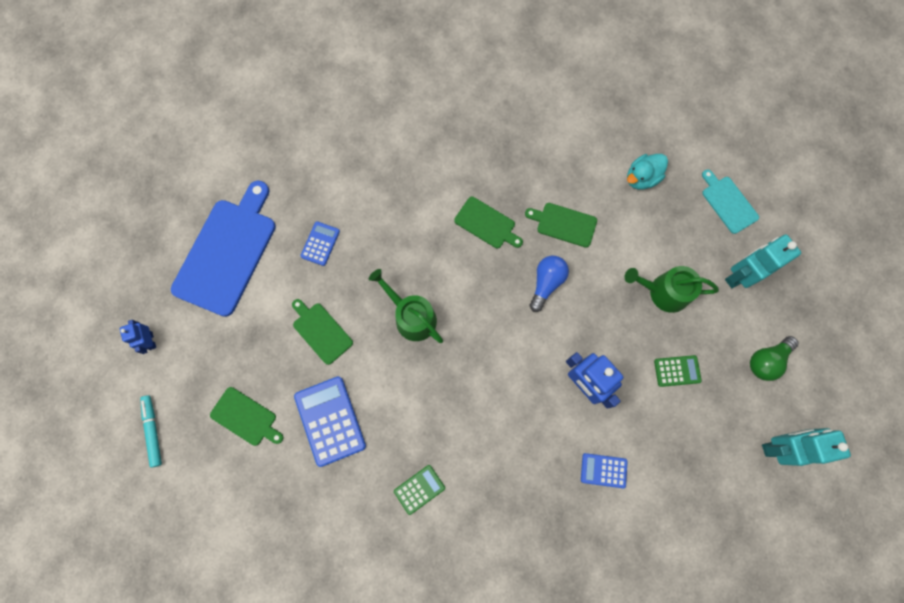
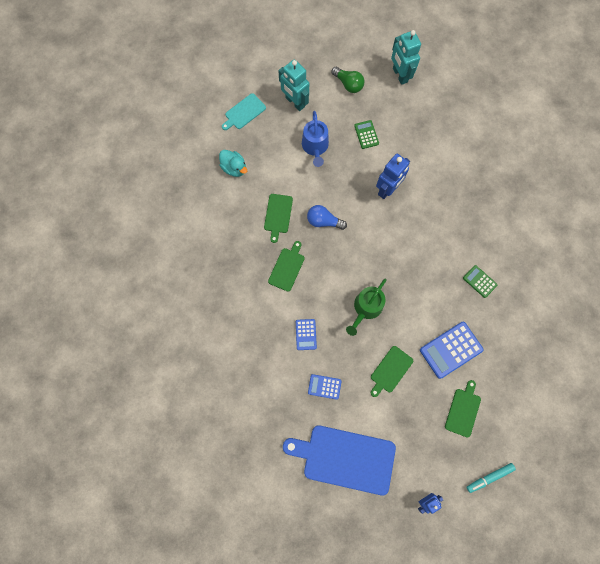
camera: 100 degrees left, 0 degrees up
blue calculator [581,453,628,488] -> blue calculator moved to [296,319,317,350]
green watering can [624,266,719,313] -> blue watering can [302,111,329,167]

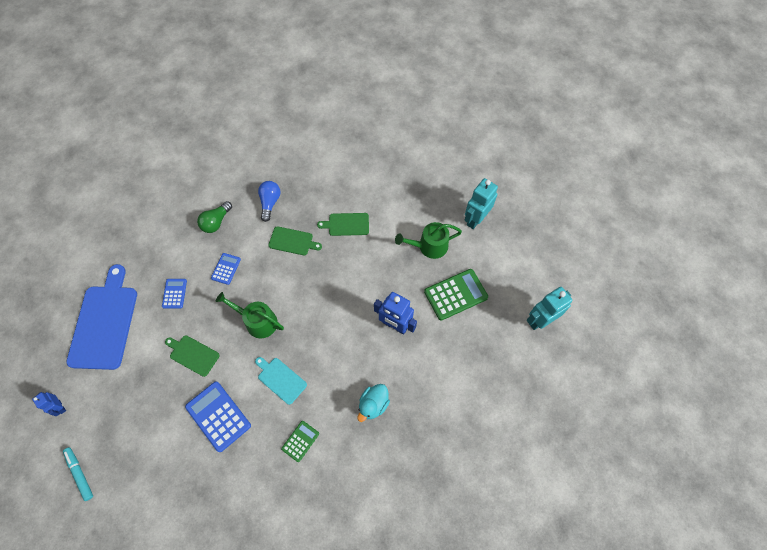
camera: 80 degrees right, 10 degrees down
turquoise duck [219,150,247,177] -> turquoise duck moved to [357,384,390,422]
turquoise cutting board [222,93,266,130] -> turquoise cutting board moved to [255,357,307,405]
blue calculator [296,319,317,350] -> blue calculator turned 120 degrees clockwise [211,253,241,285]
blue watering can [302,111,329,167] -> green watering can [395,222,462,259]
blue light bulb [307,205,347,230] -> blue light bulb moved to [258,181,281,222]
green light bulb [332,67,364,93] -> green light bulb moved to [197,201,232,233]
green calculator [354,120,379,149] -> green calculator [424,269,488,321], size x1.78
green cutting board [445,380,481,437] -> none

